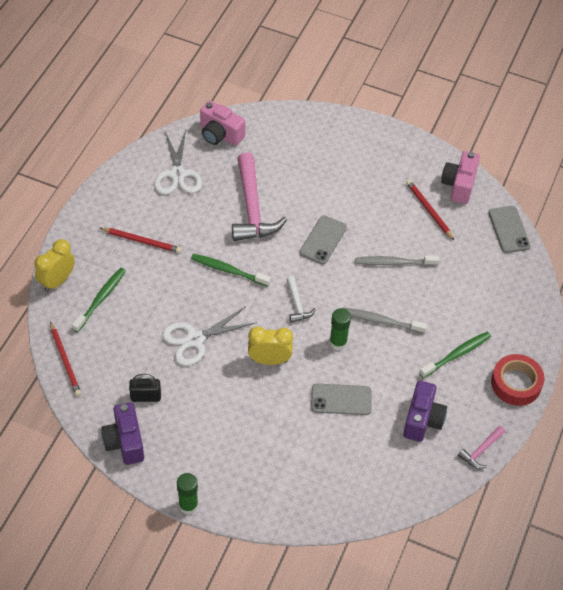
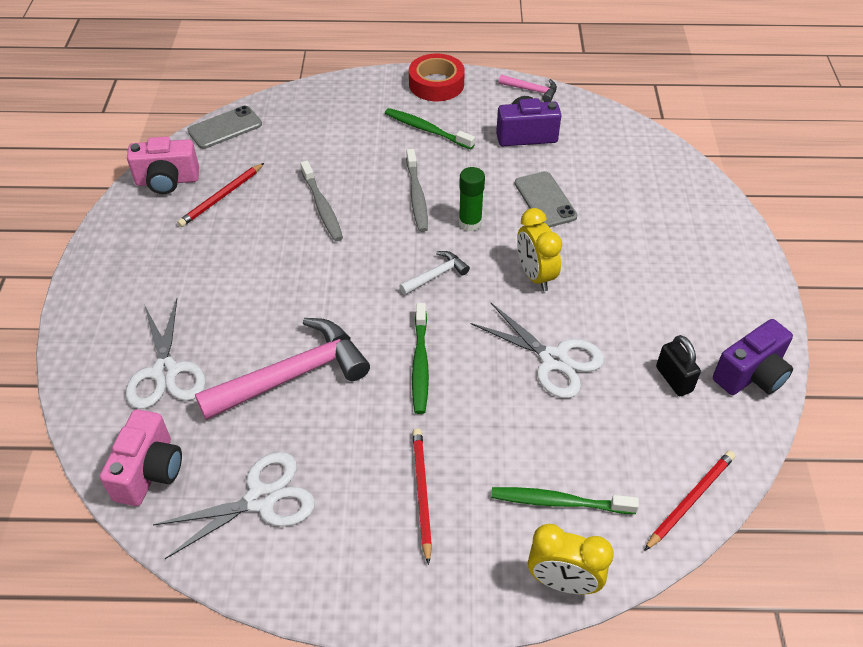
camera: 110 degrees left, 5 degrees down
green glue stick [177,473,198,515] -> none
grey phone [300,216,347,264] -> none
none -> white scissors [126,299,206,409]

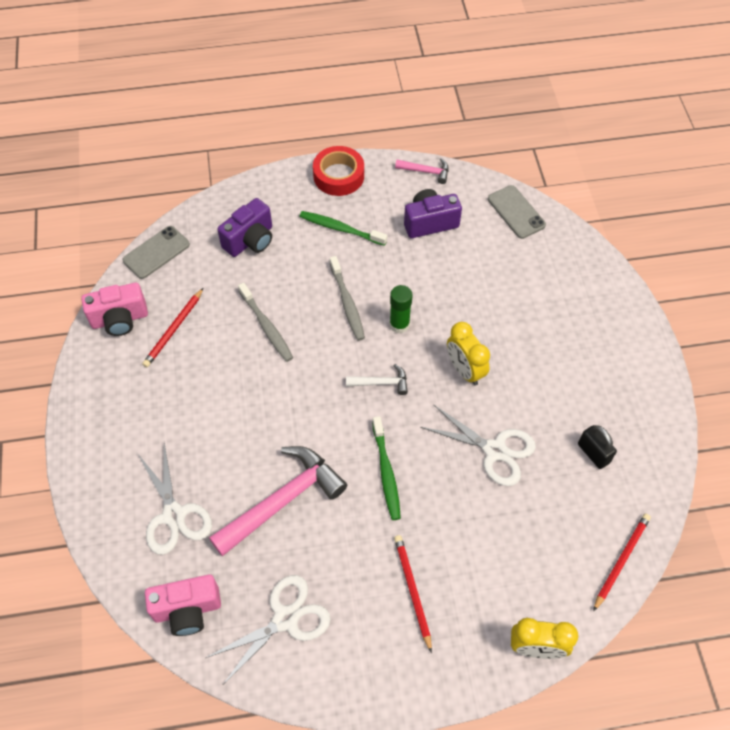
camera: 10 degrees left, 10 degrees up
pink camera [100,409,182,506] -> pink camera turned 75 degrees clockwise [145,575,221,636]
white hammer [399,251,470,295] -> white hammer turned 45 degrees clockwise [346,364,408,395]
green toothbrush [491,487,639,514] -> none
grey phone [515,171,577,227] -> grey phone moved to [488,185,546,239]
purple camera [713,319,793,395] -> purple camera moved to [217,198,272,257]

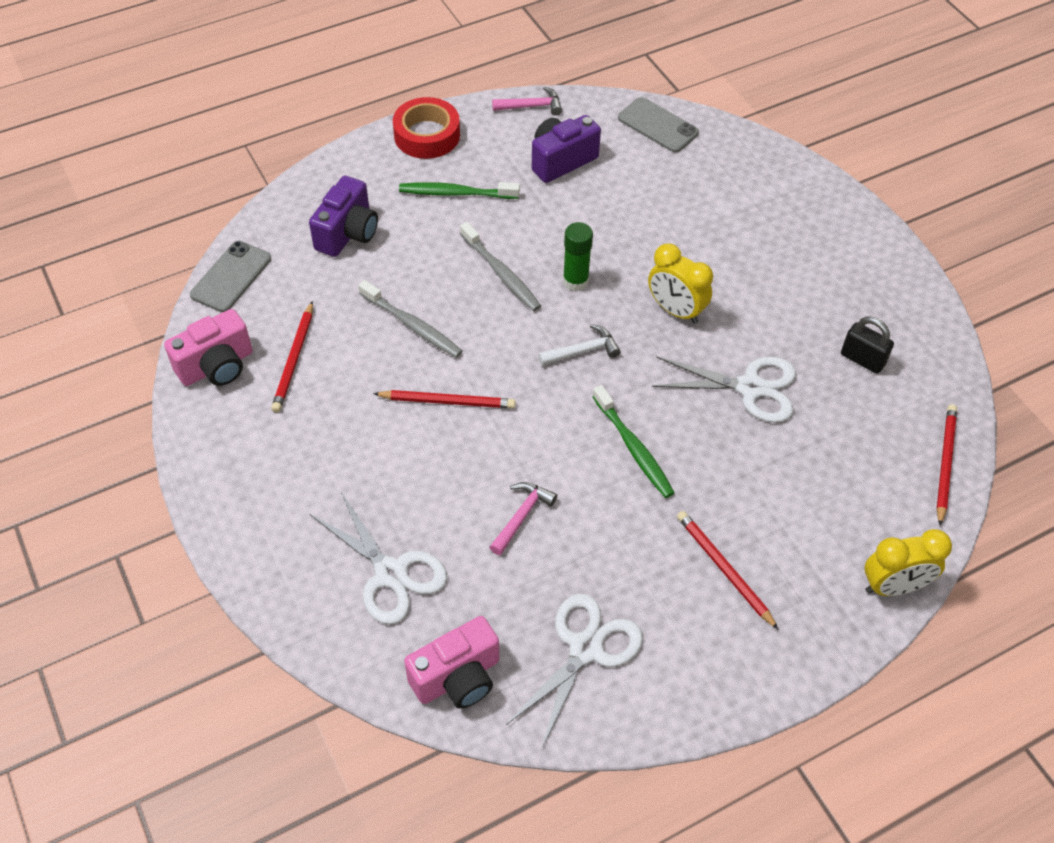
camera: 20 degrees left, 5 degrees down
pink hammer [209,446,347,556] -> pink hammer [489,482,557,555], size x0.47
none -> red pencil [373,390,516,408]

